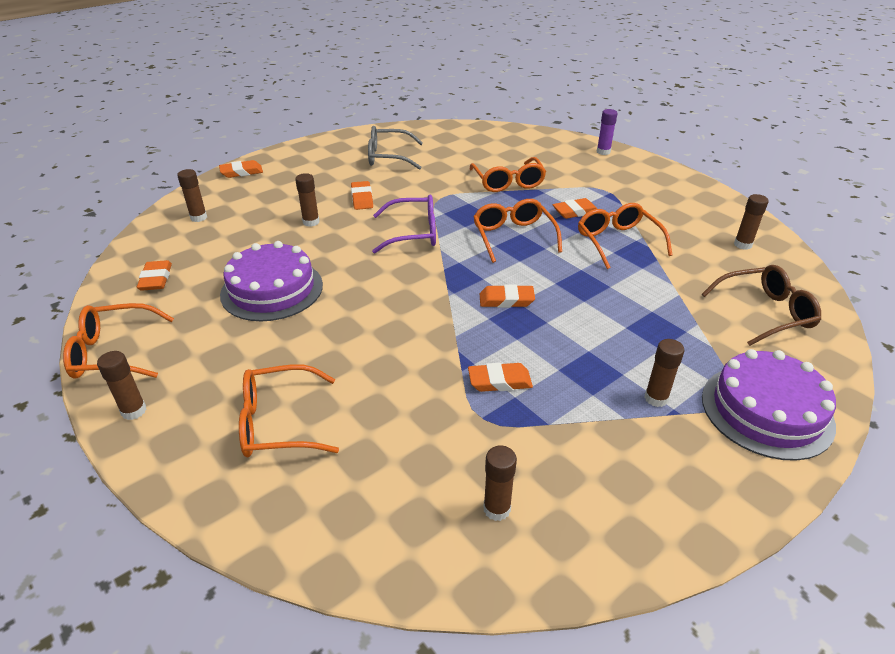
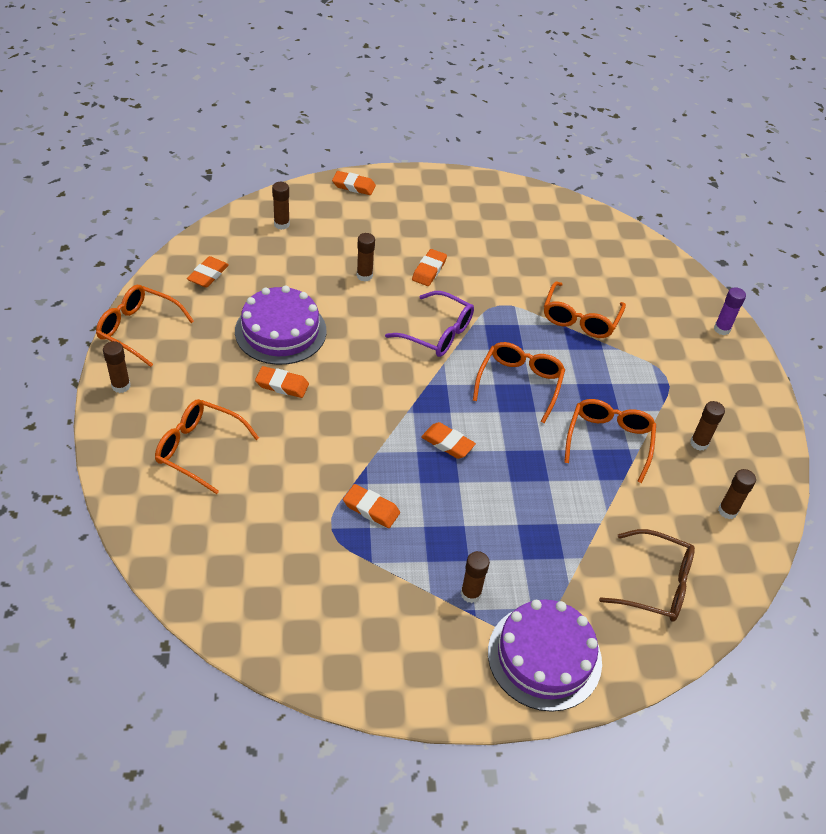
camera: 30 degrees right, 10 degrees up
grey glasses [368,126,423,170] -> none
brown glue stick [484,445,517,521] -> brown glue stick moved to [690,401,725,451]
orange eraser [552,198,597,219] -> orange eraser moved to [255,366,309,398]

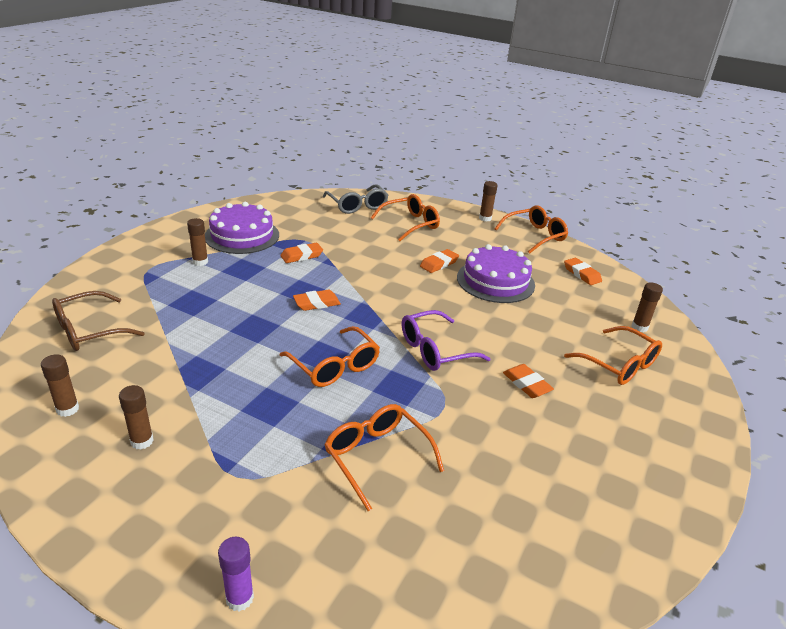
camera: 125 degrees right, 15 degrees down
orange eraser [332,171,376,195] -> none
brown glue stick [357,233,375,282] -> none
purple cake [488,599,602,712] -> purple cake moved to [205,202,279,254]
orange glasses [564,399,656,483] -> orange glasses moved to [564,326,662,385]
none -> grey glasses [323,185,388,214]

